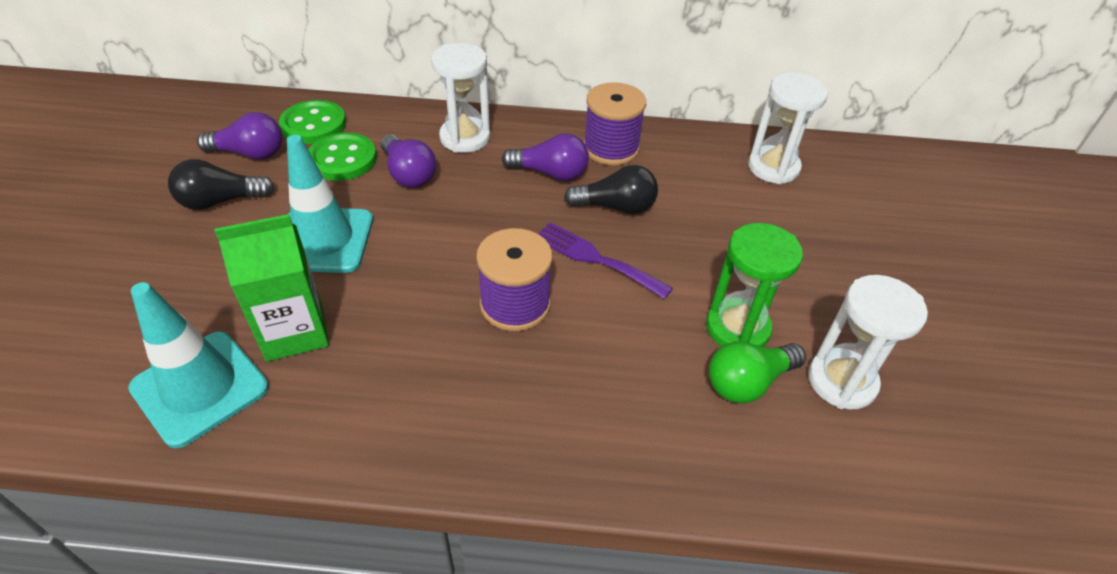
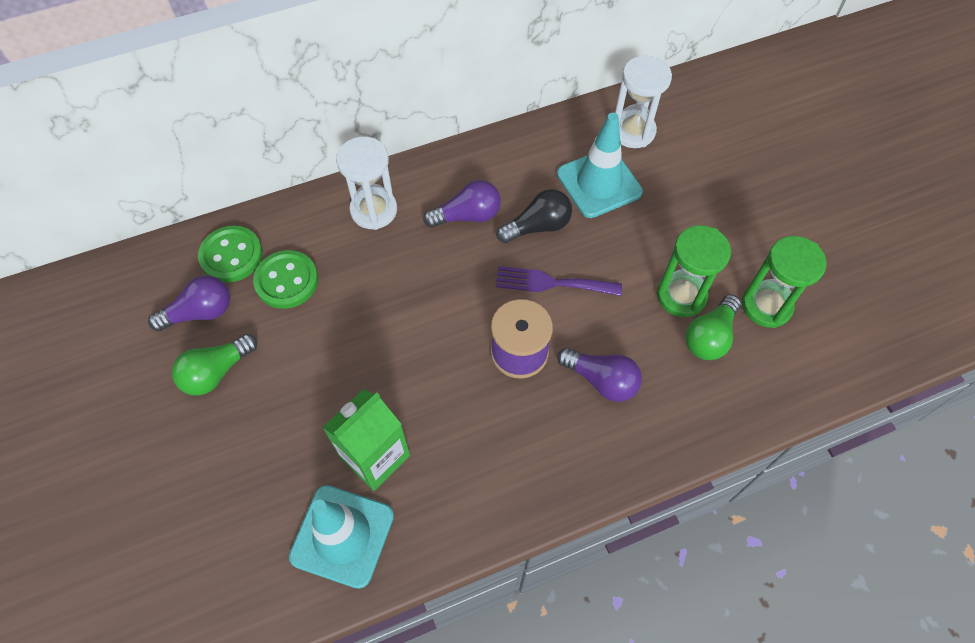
camera: 25 degrees left, 15 degrees up
black light bulb [168,159,275,210] -> green light bulb [172,334,257,396]
turquoise traffic cone [287,135,373,273] -> turquoise traffic cone moved to [557,113,643,218]
purple light bulb [381,134,436,188] -> purple light bulb moved to [557,348,642,402]
purple spool [584,82,646,165] -> none
white hourglass [808,275,928,409] -> green hourglass [742,236,827,328]

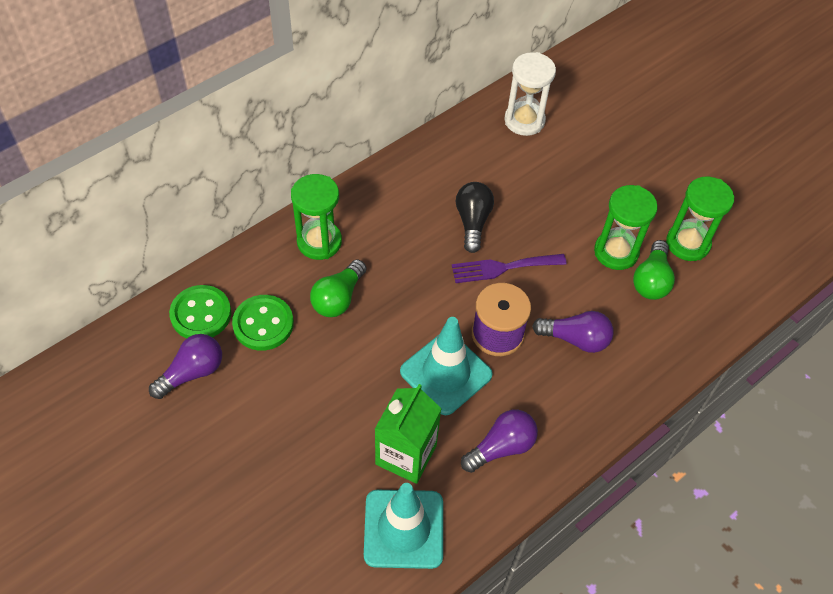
camera: 20 degrees left, 5 degrees down
green light bulb [172,334,257,396] -> green light bulb moved to [310,259,367,317]
white hourglass [336,137,397,230] -> green hourglass [291,174,342,260]
purple light bulb [423,180,501,228] -> purple light bulb moved to [461,409,538,473]
black light bulb [496,189,572,243] -> black light bulb turned 45 degrees counterclockwise [456,182,494,253]
turquoise traffic cone [557,113,643,218] -> turquoise traffic cone moved to [400,317,493,415]

